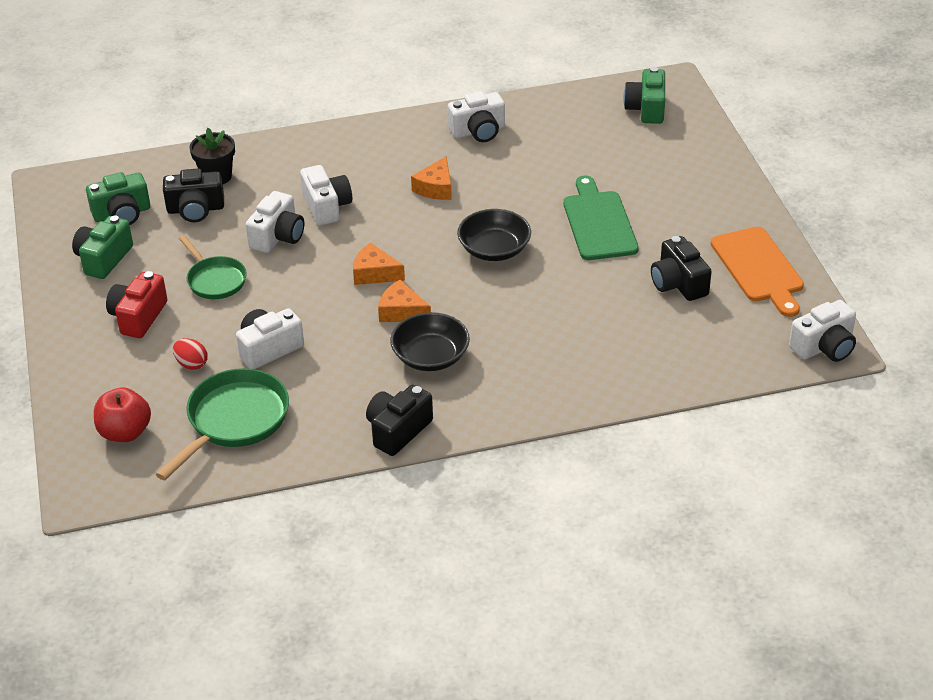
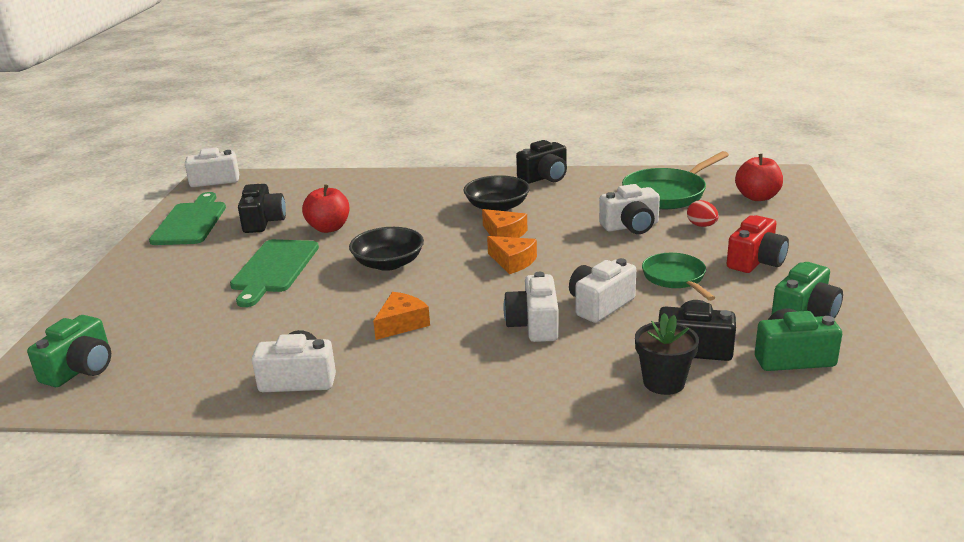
camera: 160 degrees left, 15 degrees down
orange cutting board [711,227,804,317] -> green cutting board [149,192,226,245]
none -> red apple [302,184,349,233]

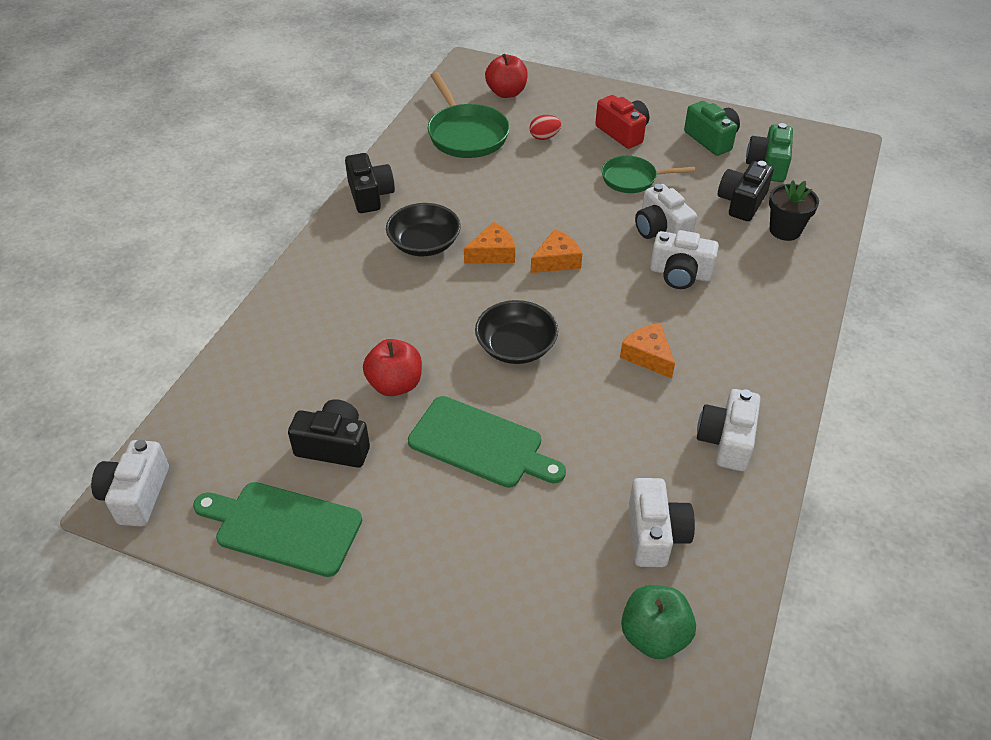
camera: 75 degrees left, 20 degrees up
green camera [27,315,111,387] -> green apple [621,585,696,659]
white camera [599,184,660,234] -> white camera moved to [629,478,695,567]

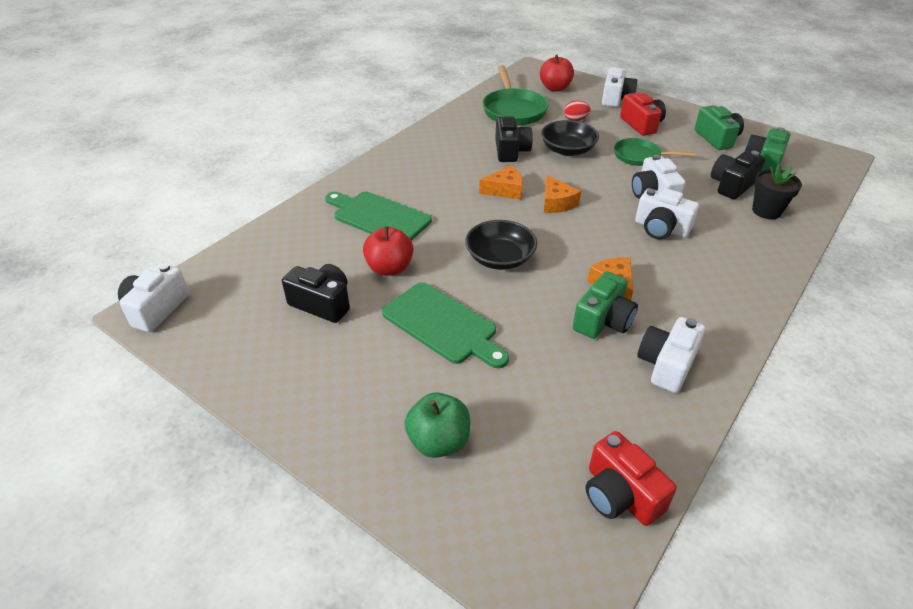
camera: 15 degrees right, 5 degrees down
green cutting board [193,482,362,577] -> green cutting board moved to [325,192,432,241]
black camera [345,153,395,213] -> black camera moved to [495,116,533,162]
black bowl [386,203,461,256] -> black bowl moved to [541,120,599,156]
orange cheese [531,229,582,273] -> orange cheese turned 90 degrees clockwise [544,175,581,213]
green apple [621,585,696,659] -> green apple moved to [405,392,470,458]
white camera [629,478,695,567] -> white camera moved to [602,67,637,107]
none -> green camera [573,271,638,339]
none -> red camera [586,431,677,526]

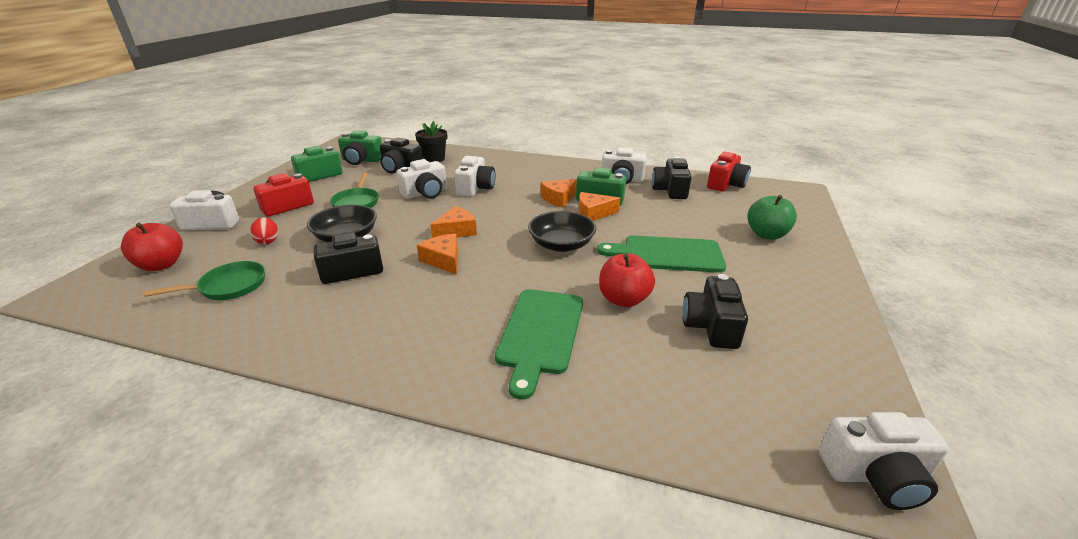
camera: 110 degrees left, 10 degrees down
green cutting board [382,282,509,368] -> green cutting board turned 105 degrees counterclockwise [597,235,726,273]
green pan [482,65,549,126] -> green pan [143,261,265,300], size x0.64
none -> orange cheese [579,192,620,221]
none -> black camera [652,156,692,199]

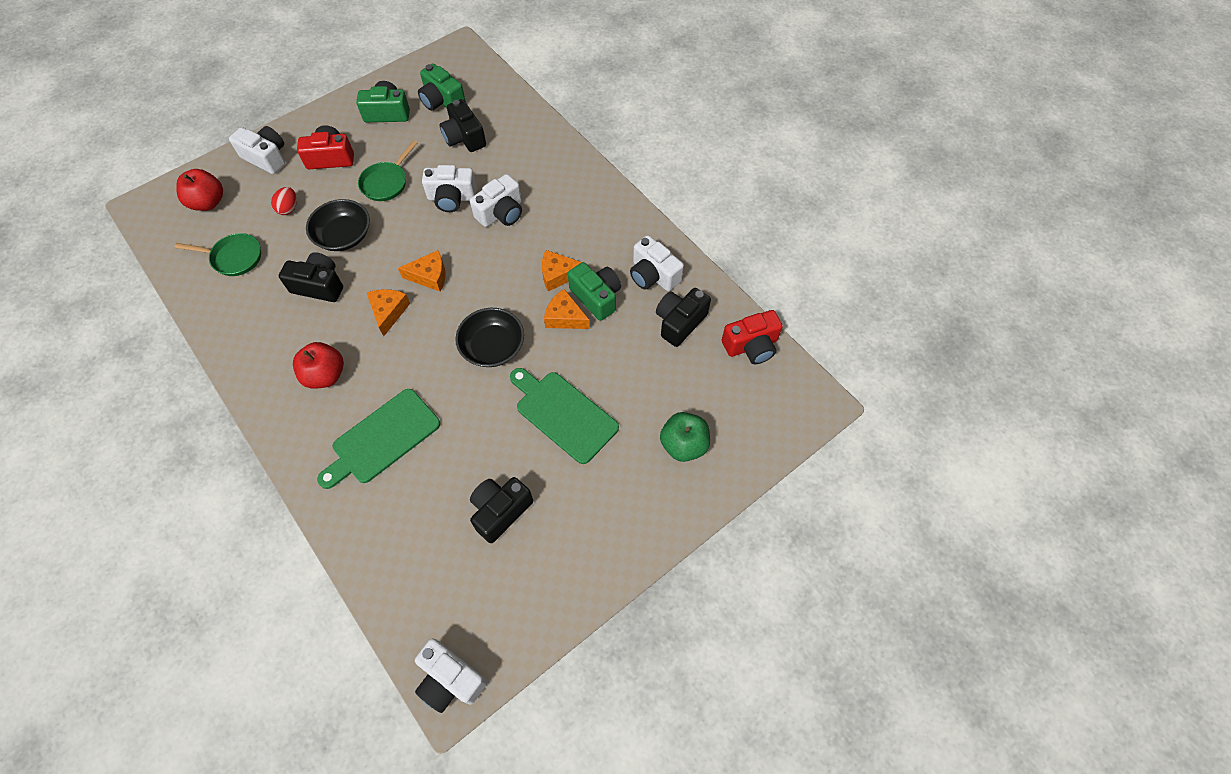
camera: 35 degrees right, 30 degrees up
black flower pot [415,121,447,162] -> none
red apple [599,254,655,307] -> red apple moved to [293,342,344,389]

